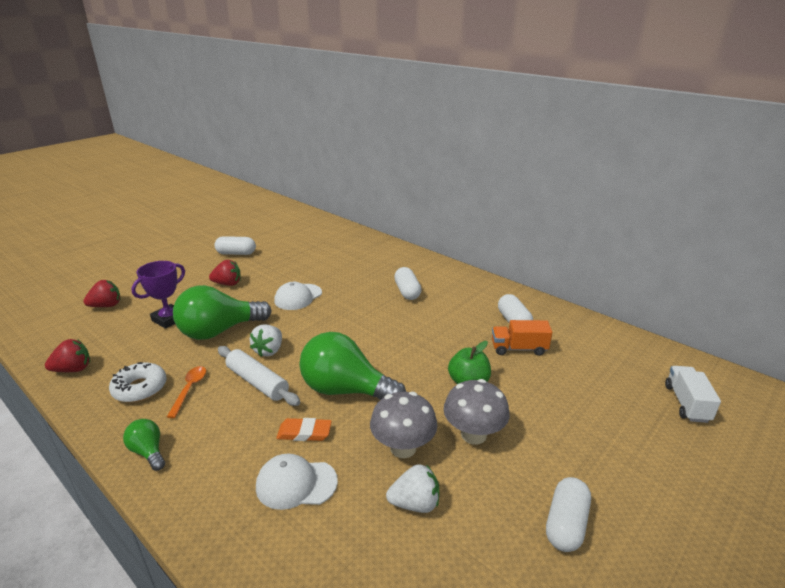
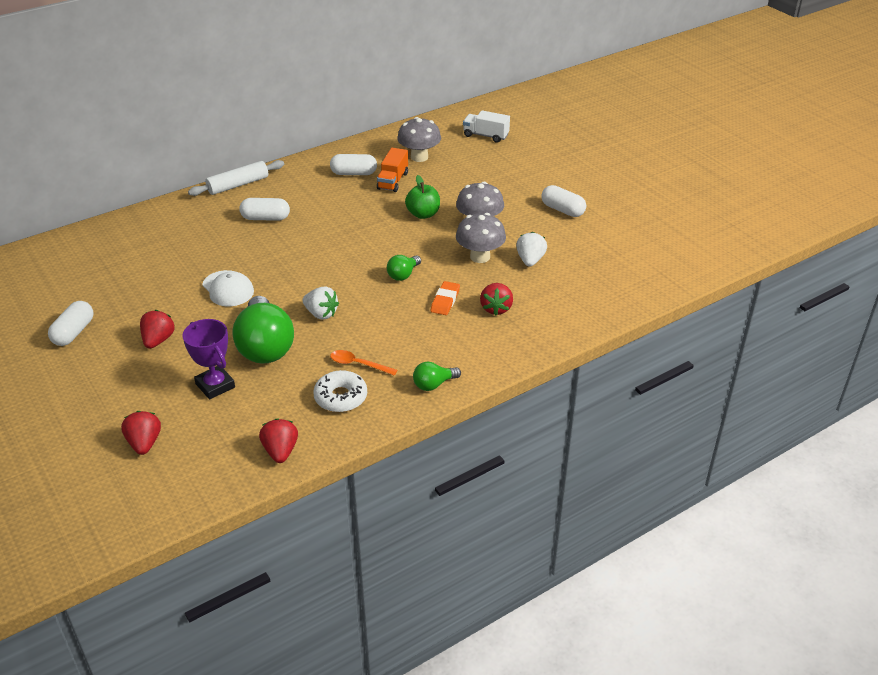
camera: 75 degrees left, 10 degrees up
white rolling pin [218,346,300,406] -> white rolling pin moved to [188,160,284,196]
white cap [256,454,338,510] -> red strawberry [480,283,513,316]
green light bulb [299,332,406,400] -> green light bulb [387,255,421,281], size x0.47
none -> grey mushroom [397,117,441,162]

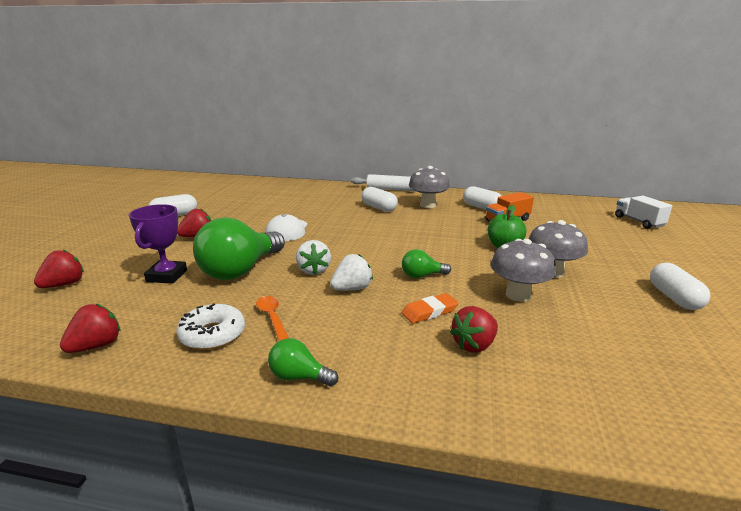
camera: 45 degrees right, 15 degrees down
grey mushroom [397,117,441,162] -> grey mushroom moved to [409,166,450,208]
white strawberry [516,232,547,267] -> white strawberry moved to [330,254,373,291]

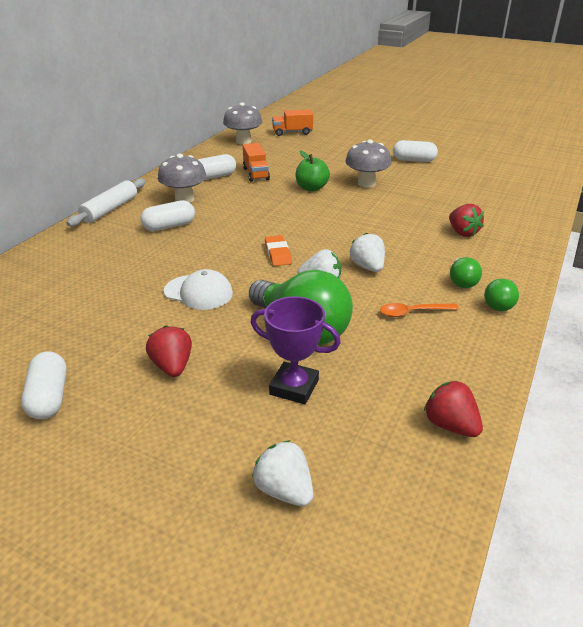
camera: 75 degrees left, 10 degrees up
red strawberry [34,250,84,288] -> white strawberry [252,440,313,506]
white donut [176,303,245,350] -> none
green light bulb [402,249,451,278] -> green light bulb moved to [450,257,482,288]
orange eraser [402,293,459,323] -> orange eraser moved to [265,235,292,266]
grey mushroom [490,239,556,302] -> grey mushroom moved to [223,102,262,145]
white truck [615,196,672,229] -> orange truck [272,109,313,136]

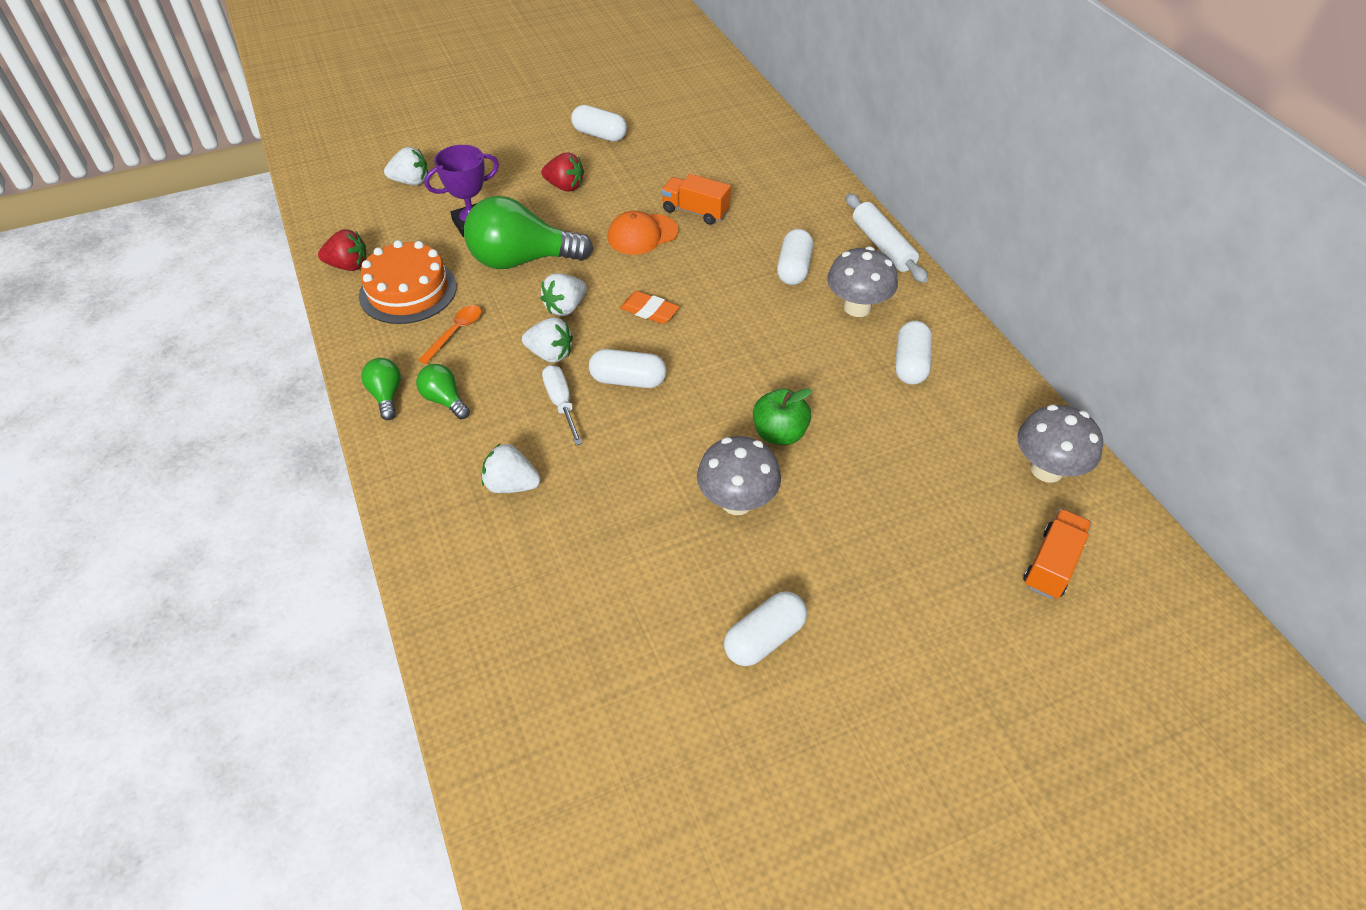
camera: 130 degrees right, 15 degrees up
white cap [164,269,233,310] -> orange cap [608,211,678,255]
orange truck [243,143,270,182] -> orange truck moved to [661,174,731,225]
red strawberry [449,204,484,237] -> white strawberry [482,444,541,493]
none -> orange cake [359,240,457,324]
none -> white screwdriver [542,365,583,445]
none -> white capsule [589,349,666,388]

